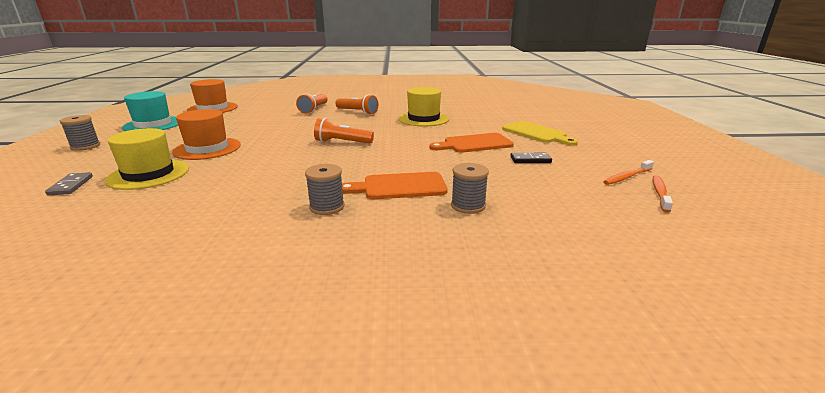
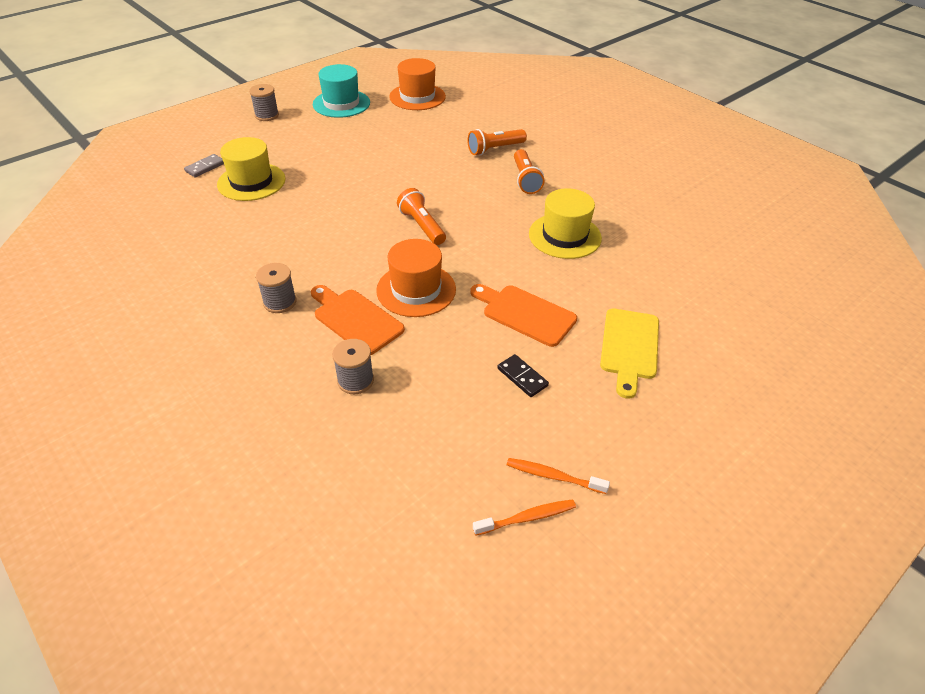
camera: 50 degrees right, 20 degrees up
orange hat [172,109,241,160] -> orange hat moved to [376,239,456,317]

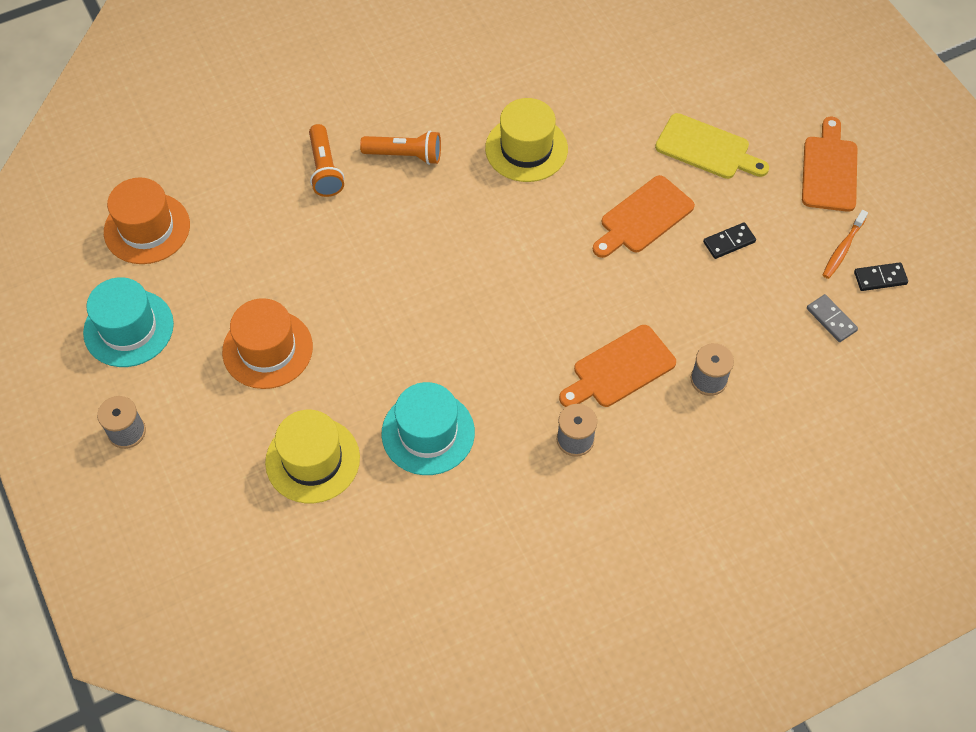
camera: 75 degrees left, 15 degrees up
grey domino [184,154,224,178] -> grey domino moved to [807,294,858,342]
orange hat [376,239,456,317] -> orange hat moved to [222,298,313,389]
orange flashlight [397,188,446,245] -> none
orange toothbrush [473,499,576,536] -> black domino [854,262,908,291]
none -> turquoise hat [382,382,475,475]
none -> orange cutting board [802,117,857,212]

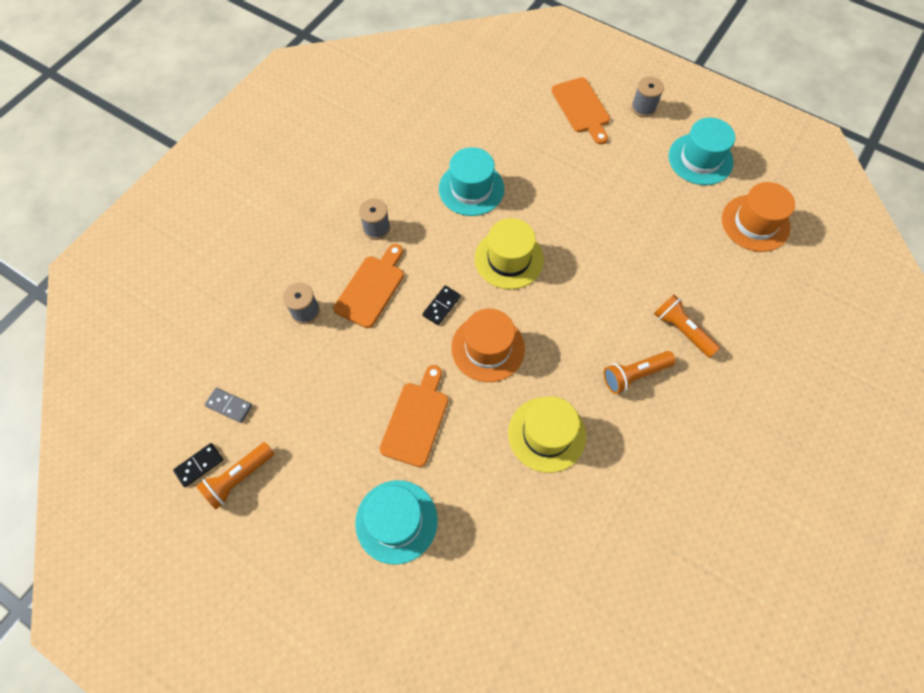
camera: 150 degrees right, 5 degrees up
orange hat [222,298,313,389] -> orange hat moved to [451,309,525,382]
yellow hat [265,410,360,503] -> yellow hat moved to [475,218,544,289]
yellow cutting board [655,113,769,179] -> turquoise hat [355,480,438,565]
black domino [703,222,756,259] -> black domino moved to [422,286,461,325]
orange cutting board [802,117,857,212] -> orange cutting board moved to [552,77,610,145]
orange toothbrush [823,210,868,279] -> orange flashlight [196,442,274,510]

